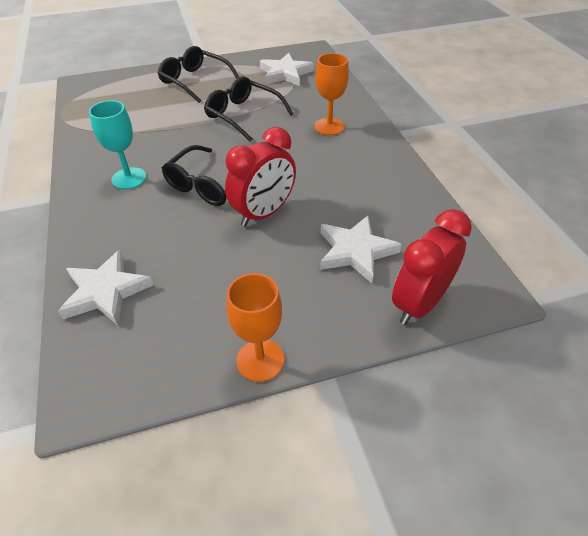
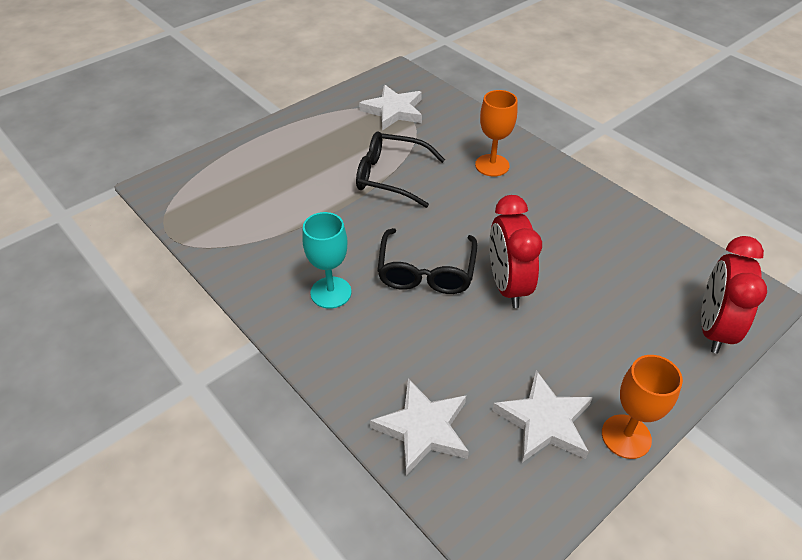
camera: 25 degrees left, 0 degrees up
black glasses [158,46,239,103] -> none
red clock [225,127,296,227] -> red clock turned 150 degrees clockwise [489,195,542,308]
white star [320,216,402,283] -> white star moved to [492,370,593,462]

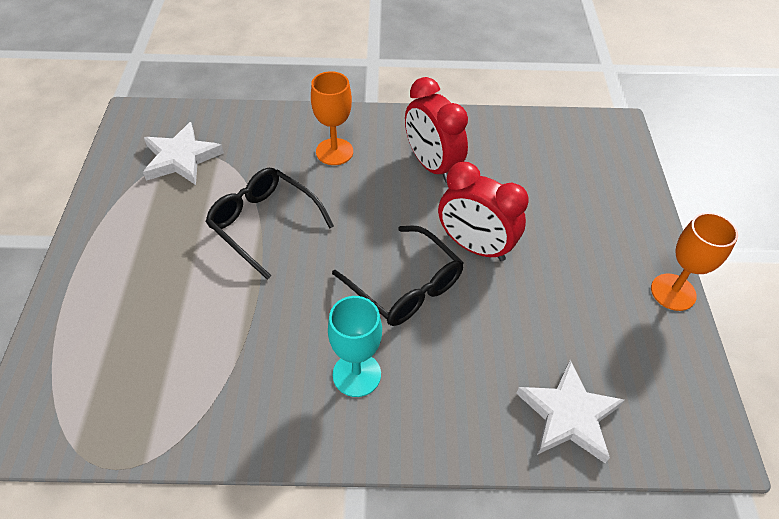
camera: 50 degrees left, 5 degrees up
black glasses [356,132,445,208] -> black glasses turned 75 degrees clockwise [205,168,334,280]
white star [492,370,593,462] -> none
red clock [701,236,767,354] -> red clock moved to [405,77,468,183]

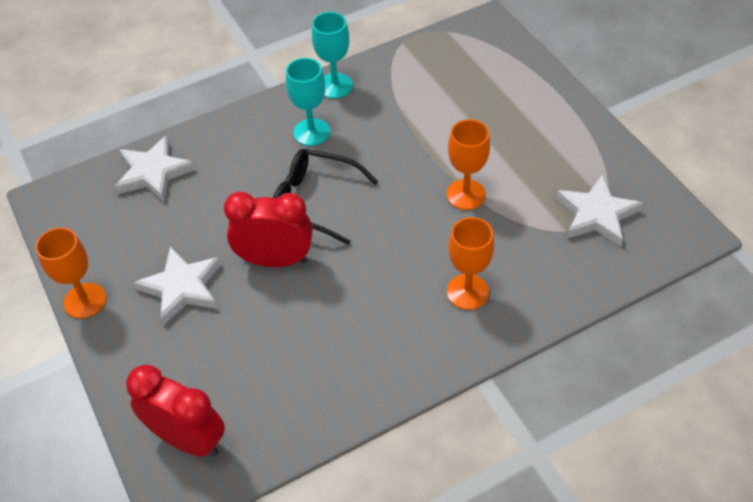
camera: 155 degrees right, 0 degrees up
black glasses [205,168,334,280] -> orange goblet [446,119,490,210]
red clock [405,77,468,183] -> red clock moved to [126,365,225,457]
none -> white star [134,246,222,325]
none -> turquoise goblet [312,12,353,99]

